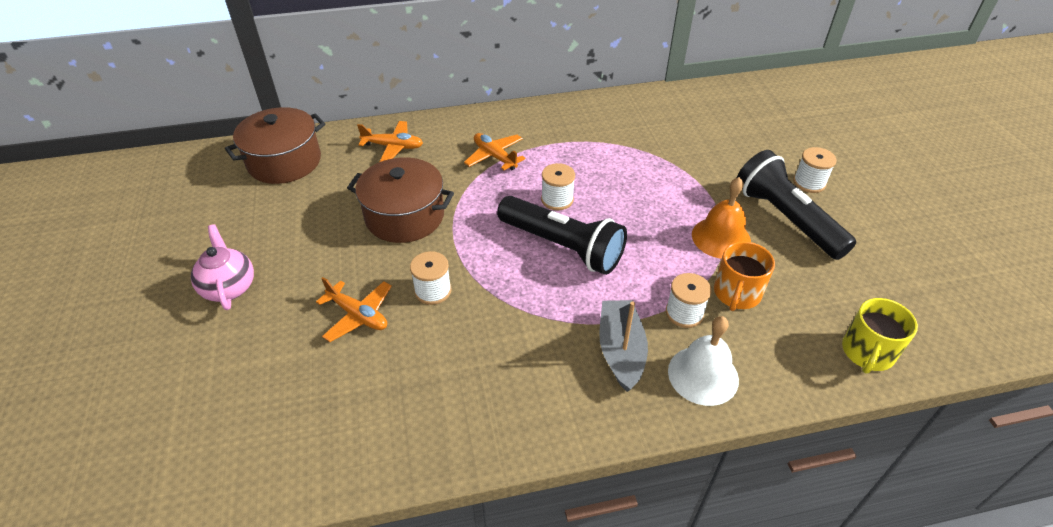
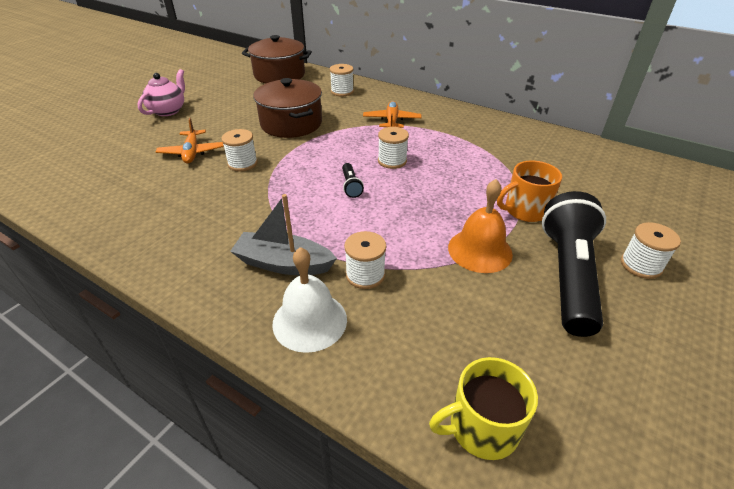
camera: 45 degrees right, 5 degrees down
orange plane [357,121,423,162] -> white spool [330,64,354,96]
black flashlight [497,196,627,275] -> black flashlight [342,163,364,198], size x0.41
grey boat [599,300,648,392] -> grey boat turned 120 degrees counterclockwise [230,194,337,275]
orange mug [714,241,775,311] -> orange mug moved to [497,160,562,222]

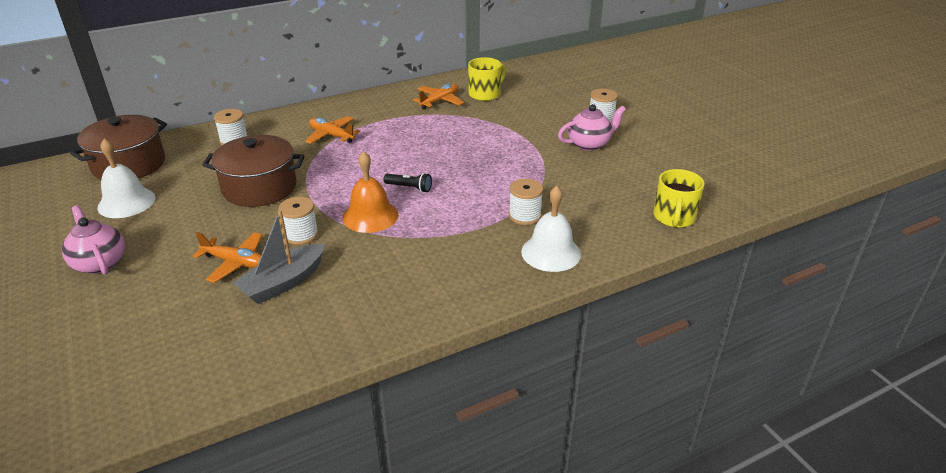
camera: 60 degrees left, 5 degrees down
grey boat [230,194,337,275] -> grey boat moved to [233,210,325,304]
white spool [378,127,409,169] -> none
orange bell [448,179,513,273] -> orange bell moved to [343,151,398,233]
orange mug [497,160,562,222] -> none
black flashlight [542,191,606,337] -> pink teapot [558,104,626,151]
none -> white bell [97,139,155,218]
none -> orange plane [413,83,464,110]
none -> yellow mug [468,57,506,101]

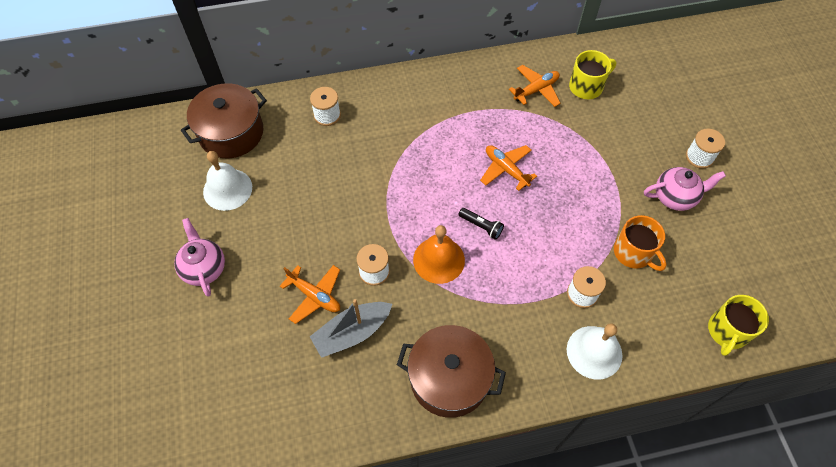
camera: 15 degrees right, 25 degrees up
brown pot [202,135,305,207] -> brown pot moved to [397,325,506,418]
orange plane [305,116,360,144] -> orange plane moved to [480,145,537,191]
none -> orange mug [614,215,667,271]

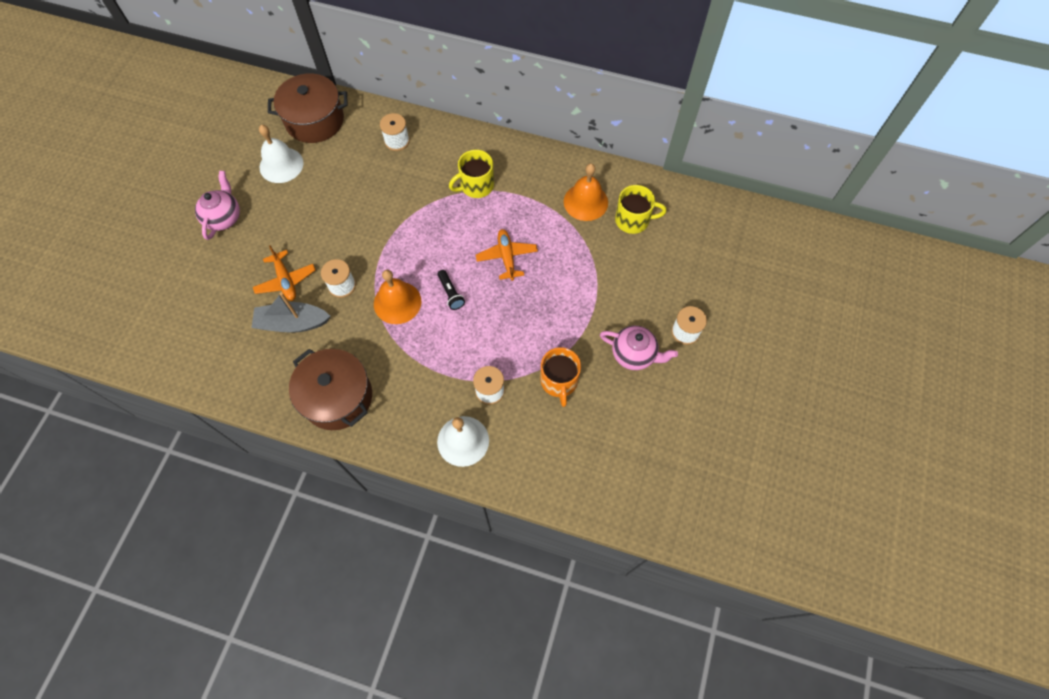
camera: 30 degrees right, 5 degrees up
orange plane [509,65,561,107] -> orange bell [564,164,608,221]
yellow mug [708,295,769,356] -> yellow mug moved to [449,150,494,198]

